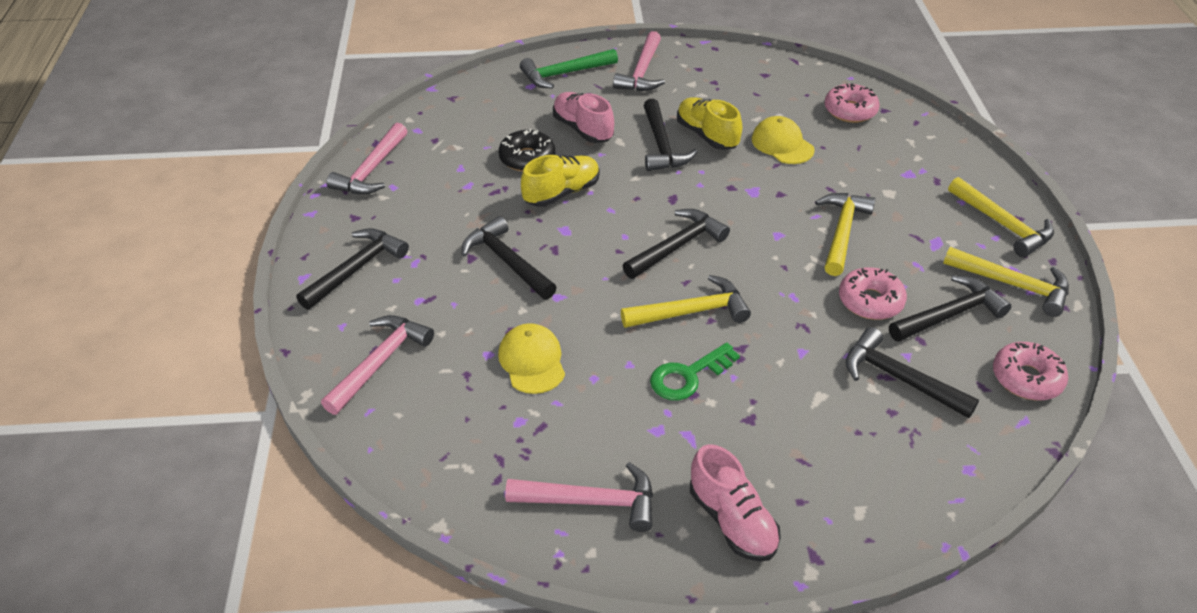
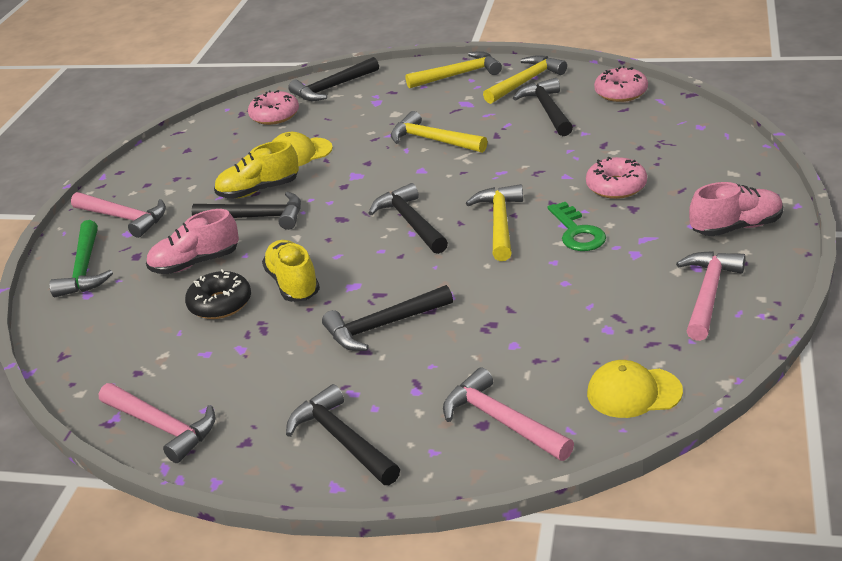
camera: 70 degrees left, 10 degrees down
yellow cap [498,323,565,394] -> yellow cap moved to [587,360,683,418]
pink donut [839,267,907,320] -> pink donut moved to [586,157,647,199]
black hammer [846,327,979,418] -> black hammer moved to [288,57,379,101]

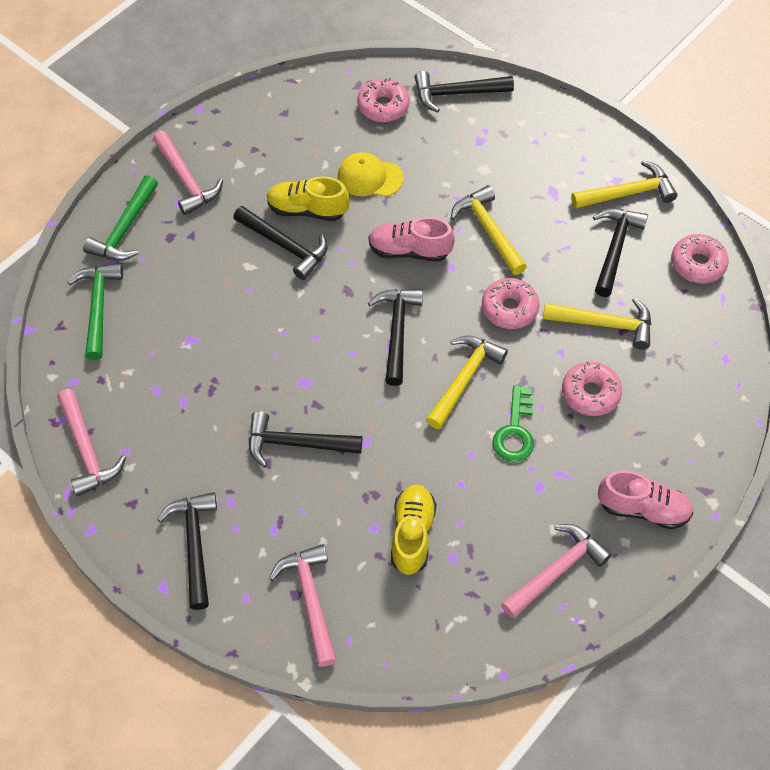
camera: 25 degrees right, 25 degrees up
pink shoe [146,209,239,274] -> pink shoe moved to [368,217,455,262]
black donut [185,269,251,319] -> none
yellow shoe [262,240,320,302] -> yellow shoe moved to [391,485,436,575]
yellow hammer [405,51,502,89] -> yellow hammer moved to [543,298,652,349]
yellow cap [587,360,683,418] -> none
none -> green hammer [67,263,123,360]
none -> pink donut [482,278,540,329]

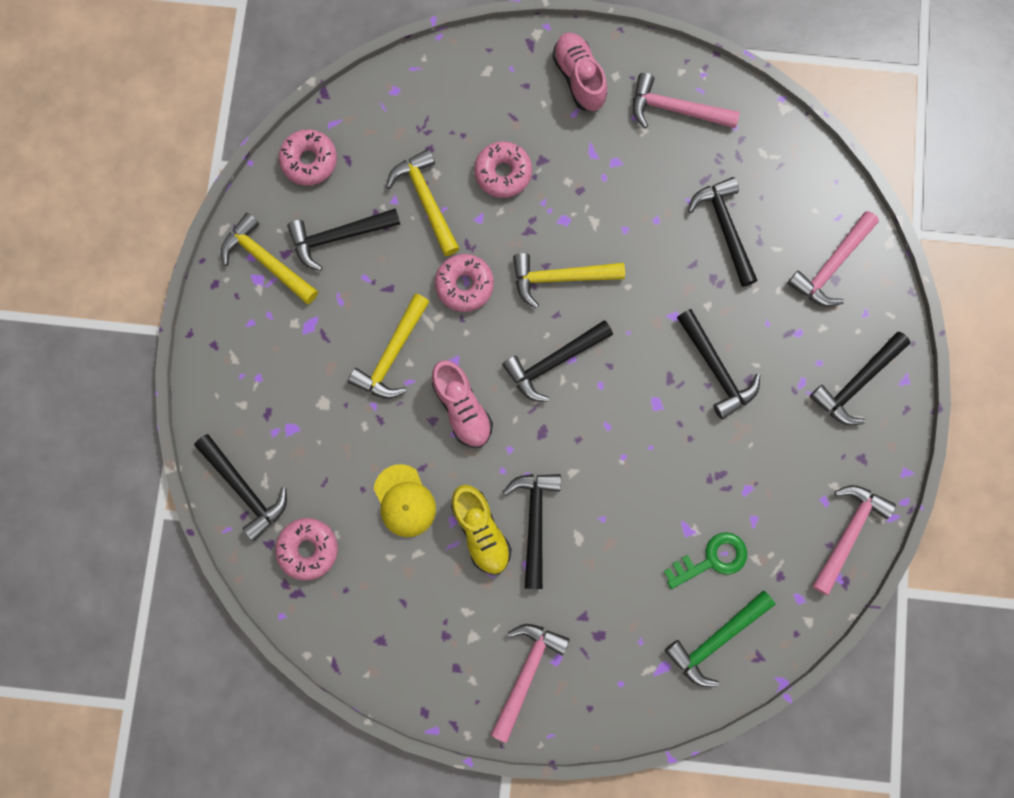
camera: 125 degrees left, 20 degrees up
green hammer [83,175,158,261] -> none
yellow shoe [391,485,436,575] -> black hammer [688,177,758,287]
green key [493,385,534,462] -> green key moved to [664,532,747,589]

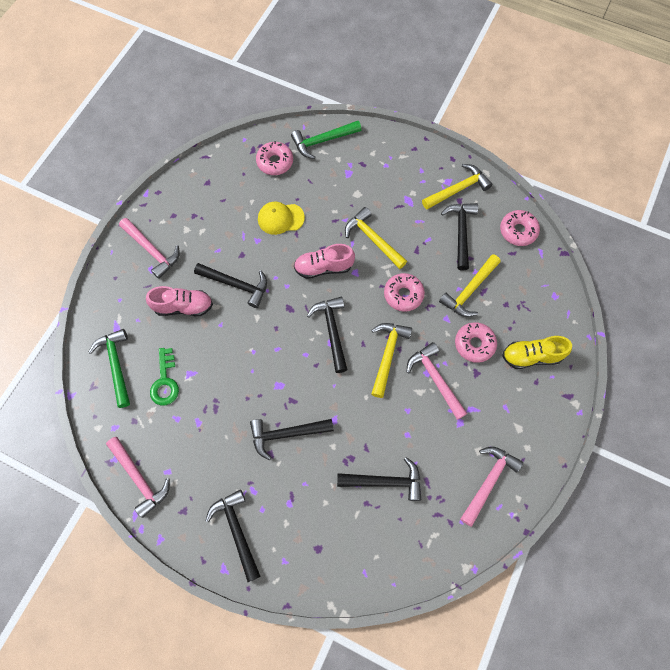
camera: 110 degrees right, 10 degrees down
black hammer [194,434,287,541] -> green hammer [291,121,361,159]
yellow hammer [386,149,460,256] -> yellow hammer turned 135 degrees clockwise [439,254,501,317]
yellow shoe [451,485,512,575] -> yellow shoe moved to [502,336,572,369]
pink shoe [552,33,607,111] -> pink shoe moved to [146,286,213,316]
pink hammer [787,211,879,307] -> pink hammer moved to [407,342,468,420]

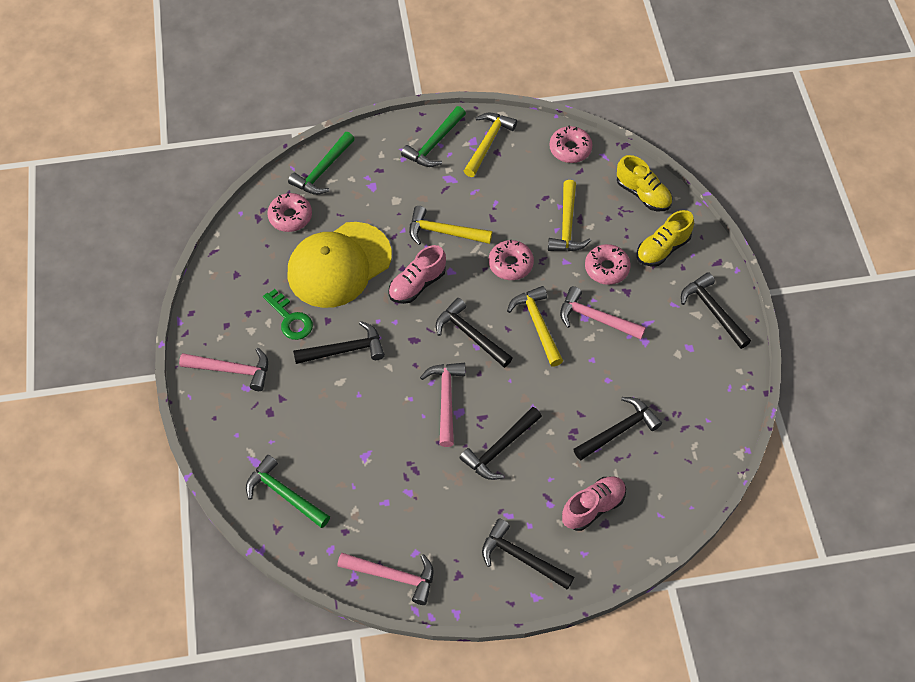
camera: 35 degrees left, 10 degrees down
pink shoe [146,286,213,316] -> pink shoe moved to [562,476,626,531]
green key [150,348,179,405] -> green key moved to [263,289,313,340]
yellow cap [258,202,305,235] -> yellow cap [287,222,392,308], size x2.00
black hammer [441,203,478,271] -> black hammer moved to [681,272,751,349]
pink hammer [460,446,523,527] -> pink hammer moved to [420,363,465,447]
none -> green hammer [401,106,466,167]
none -> yellow shoe [617,155,672,211]

